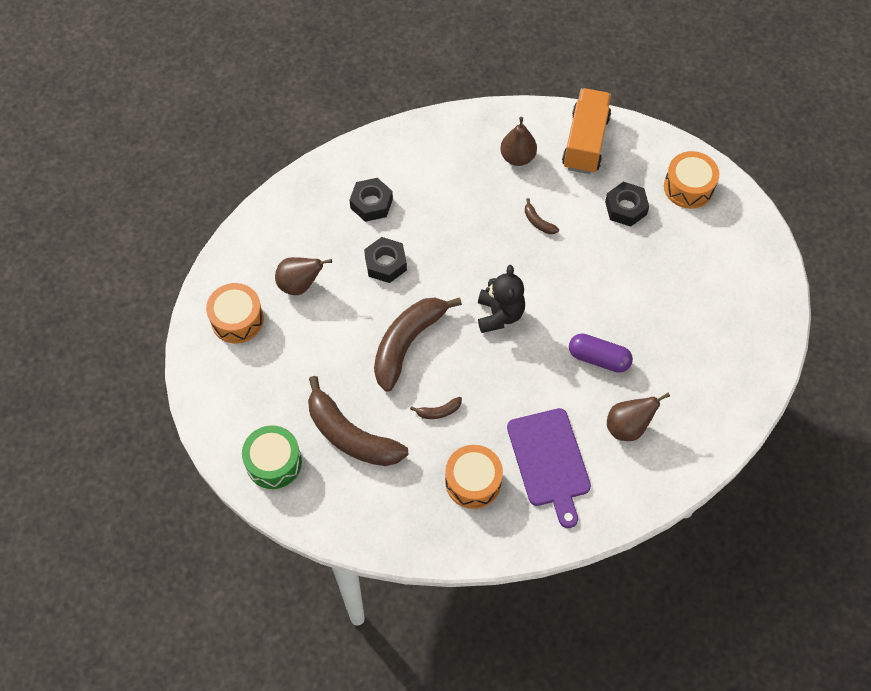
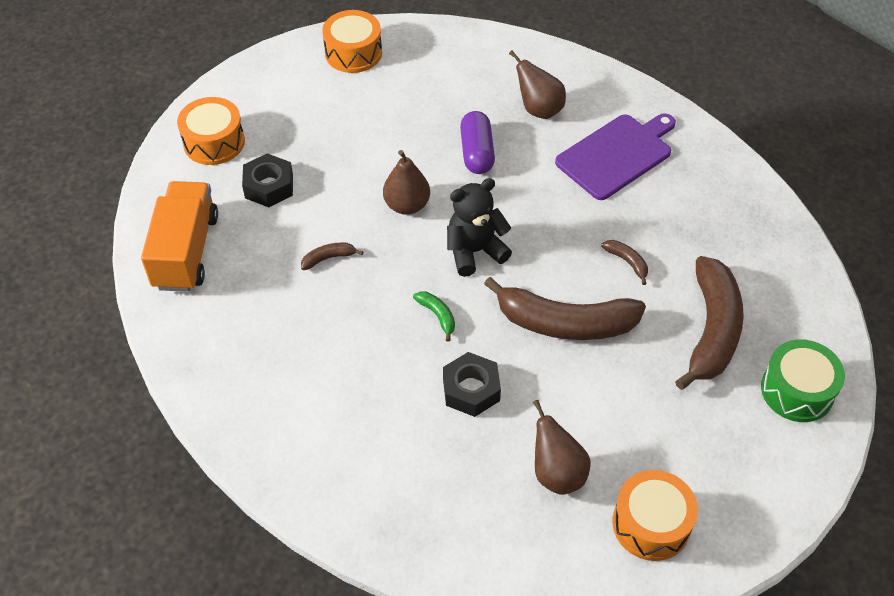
camera: 115 degrees left, 10 degrees down
black nut [349,178,393,222] -> none
orange drum [445,445,503,509] -> orange drum moved to [322,10,382,73]
brown pear [500,117,537,166] -> brown pear moved to [383,150,430,215]
brown banana [525,198,559,234] -> brown banana turned 135 degrees counterclockwise [301,242,364,270]
orange truck [562,88,611,174] -> orange truck turned 105 degrees clockwise [141,181,218,292]
none -> green banana [413,292,455,342]

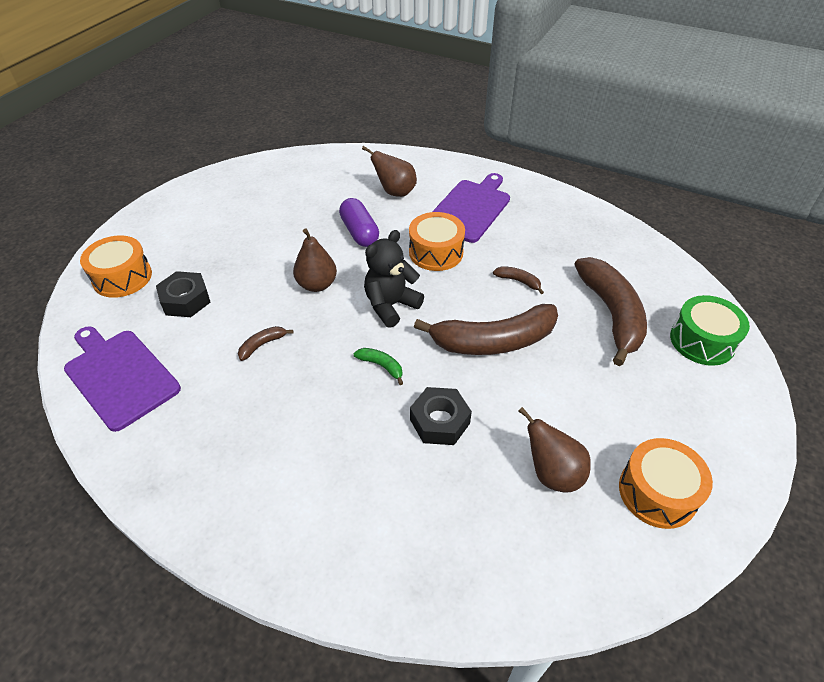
camera: 20 degrees left, 5 degrees down
orange truck [141,181,218,292] -> purple cutting board [64,326,181,432]
orange drum [322,10,382,73] -> orange drum moved to [409,212,465,271]

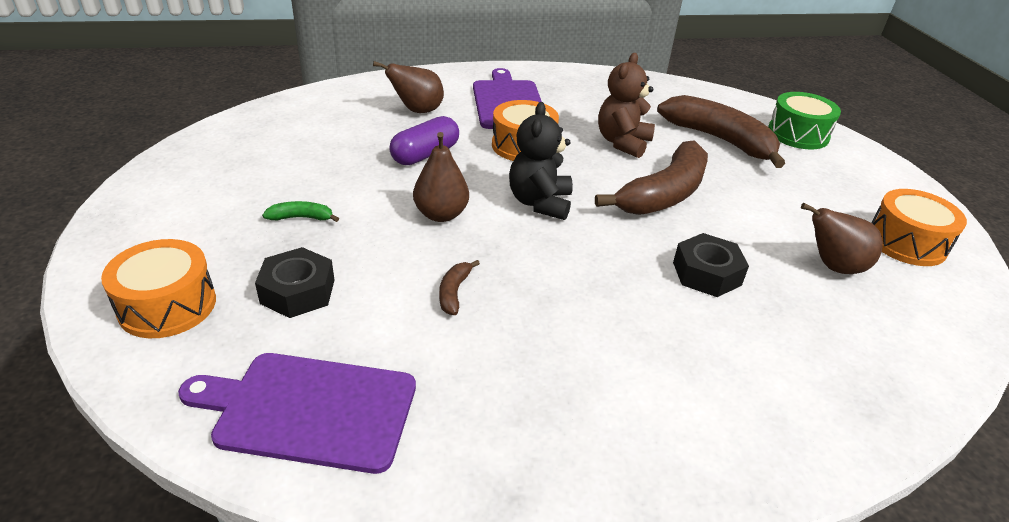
camera: 40 degrees left, 10 degrees down
purple capsule [339,198,379,247] -> purple capsule turned 75 degrees counterclockwise [389,116,459,165]
green banana [354,348,403,385] -> green banana moved to [262,201,339,222]
brown banana [493,266,544,294] -> brown teddy bear [598,53,655,158]

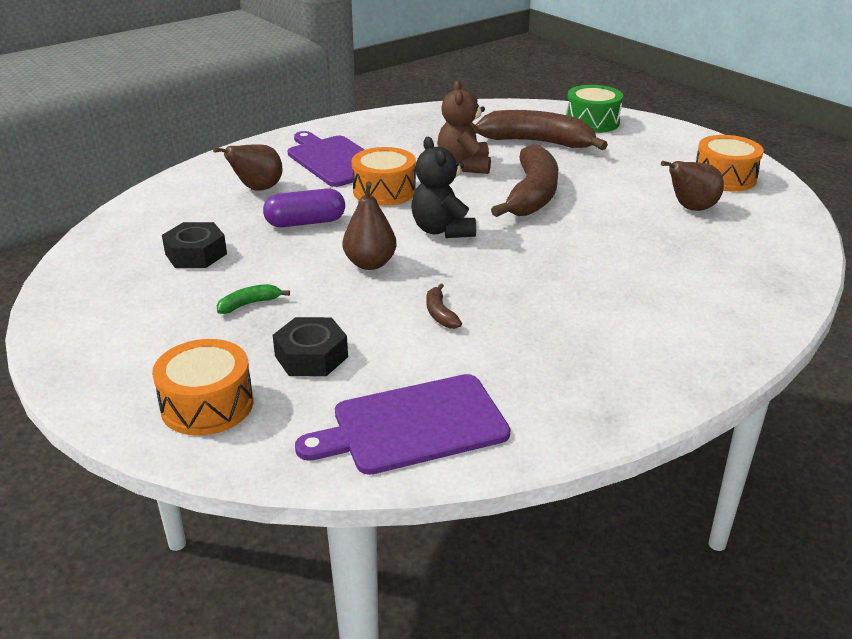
camera: 25 degrees left, 5 degrees down
purple capsule [389,116,459,165] -> purple capsule turned 60 degrees clockwise [263,188,345,227]
black nut [673,233,749,297] -> black nut moved to [162,222,227,268]

